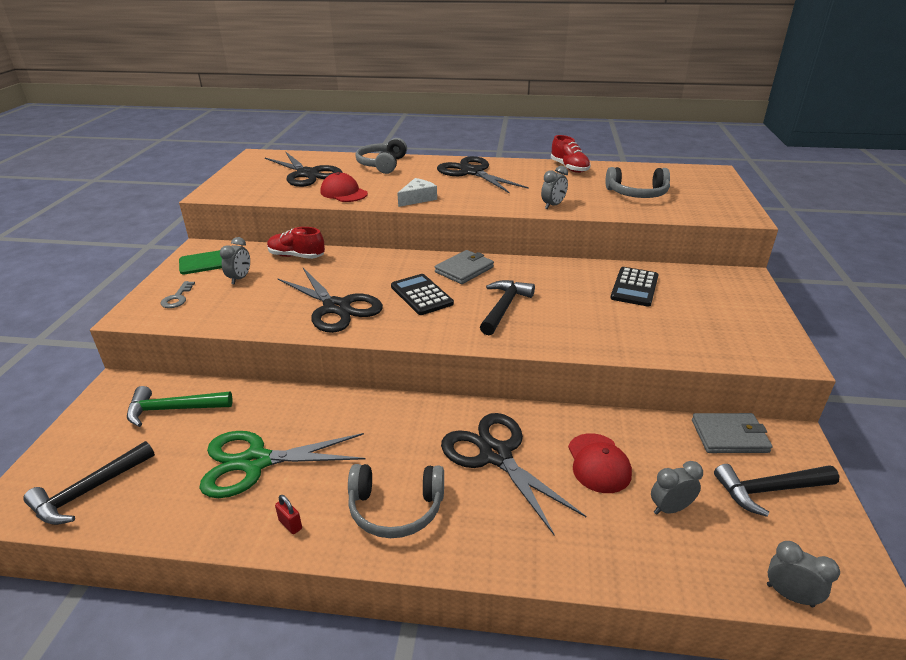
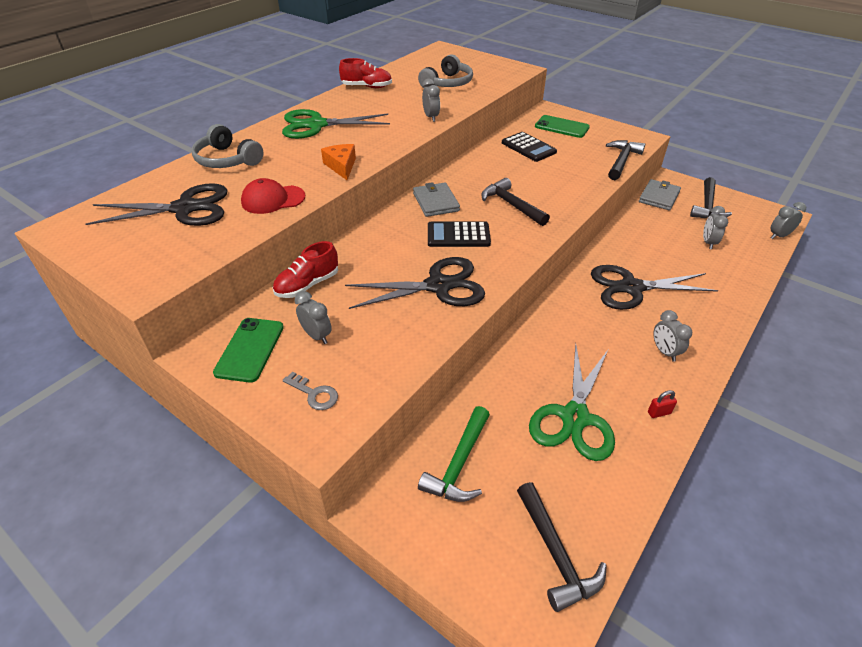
camera: 60 degrees left, 10 degrees up
grey headphones [348,464,444,538] -> grey clock [653,310,692,362]
white cheese [397,178,437,207] -> orange cheese [321,144,356,180]
black scissors [437,156,529,193] -> green scissors [282,109,390,139]
red cap [568,433,632,493] -> none
none -> green phone [535,115,590,138]
none -> black hammer [606,140,645,180]

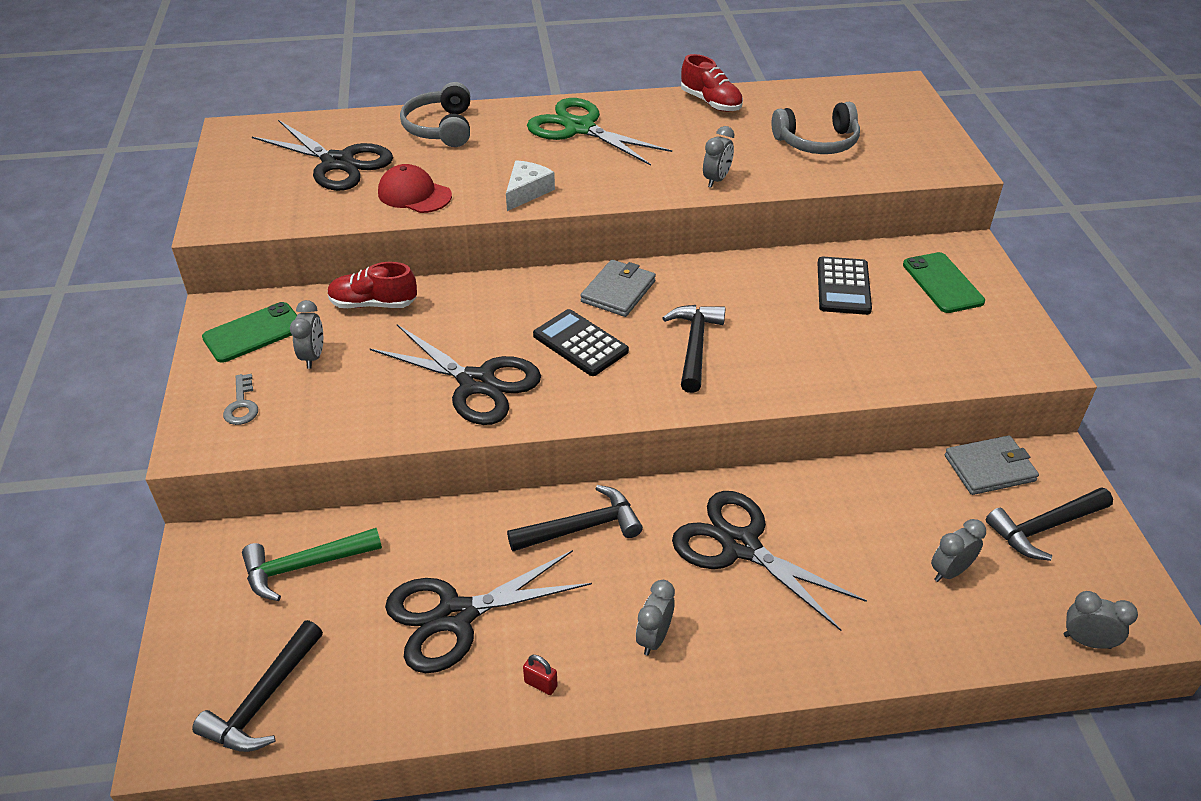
camera: 45 degrees right, 0 degrees up
orange cheese [321,144,356,180] -> white cheese [506,160,555,211]
green scissors [529,343,615,461] -> black scissors [385,550,592,673]
black hammer [606,140,645,180] -> black hammer moved to [507,485,643,551]

